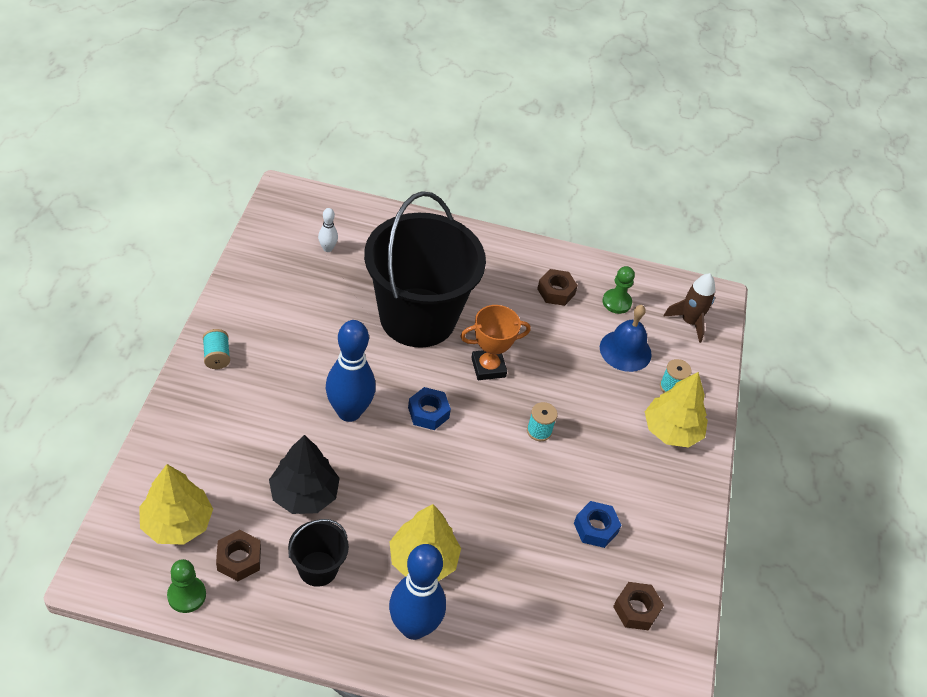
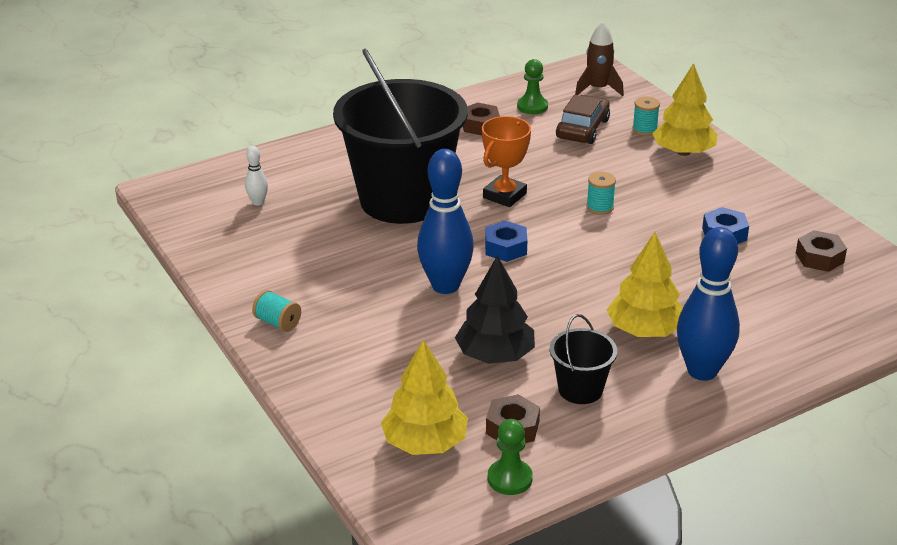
camera: 35 degrees left, 15 degrees down
blue bell [600,305,652,372] -> brown car [556,95,610,144]

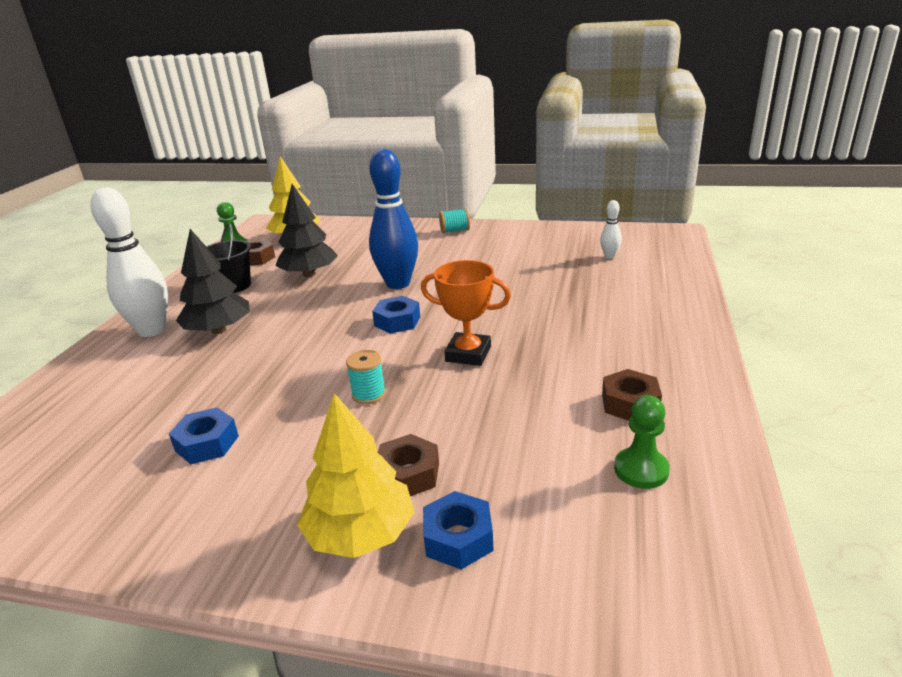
camera: 135 degrees right, 5 degrees down
black bucket [333,49,468,224] -> none
orange trophy [482,116,531,207] -> orange trophy turned 60 degrees counterclockwise [421,260,511,366]
brown car [556,95,610,144] -> none
brown rocket [575,21,624,96] -> none
yellow tree [607,232,683,337] -> black tree [176,229,250,334]
turquoise spool [632,97,660,136] -> blue nut [423,491,494,569]
blue bowling pin [677,227,740,381] -> white bowling pin [91,188,168,337]
brown nut [796,230,847,272] -> brown nut moved to [378,434,439,496]

